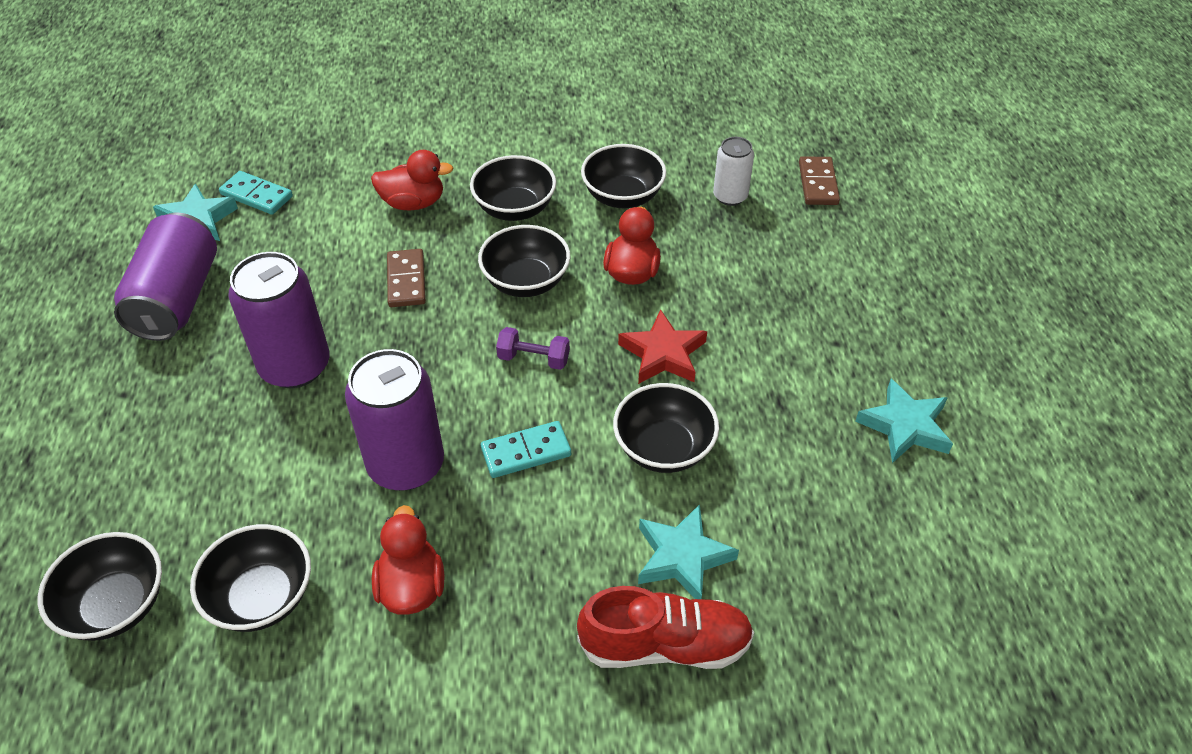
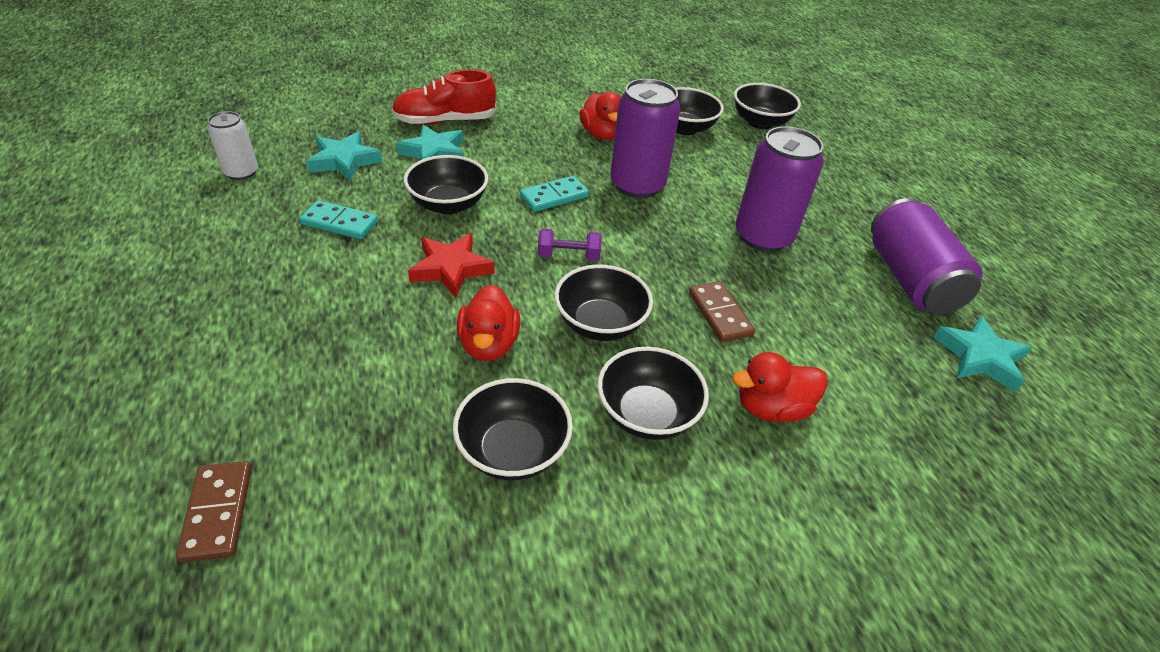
camera: 165 degrees right, 5 degrees down
turquoise domino [219,171,293,215] -> turquoise domino moved to [299,200,378,239]
white can [713,137,754,206] -> white can moved to [207,111,258,180]
turquoise star [855,379,953,463] -> turquoise star moved to [306,131,383,181]

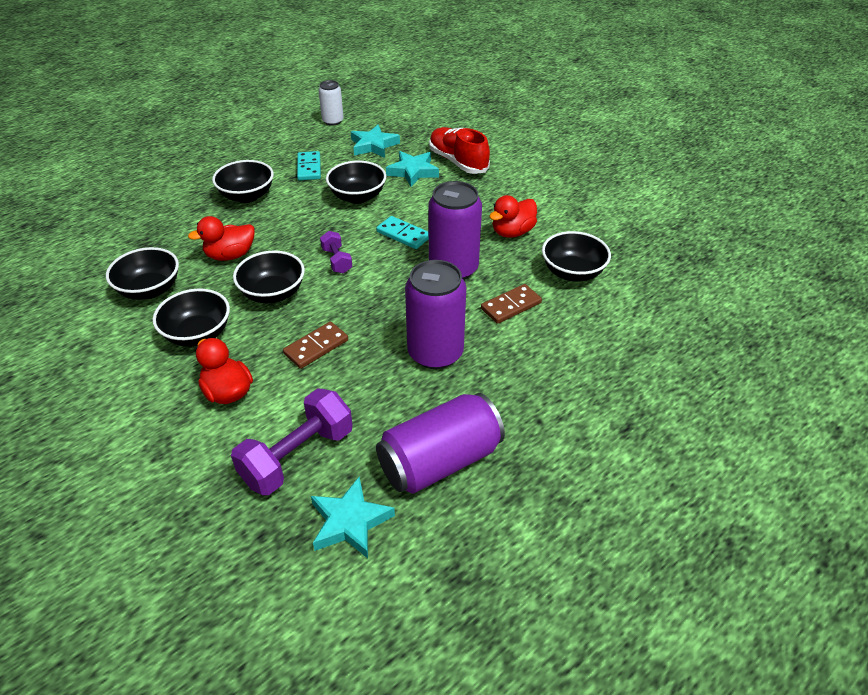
camera: 70 degrees right, 0 degrees up
brown domino [176,461,252,563] -> brown domino moved to [481,284,542,324]
red star [408,233,495,298] -> none
black bowl [734,83,801,129] -> black bowl moved to [212,160,274,203]
none -> purple dumbbell [231,388,353,495]

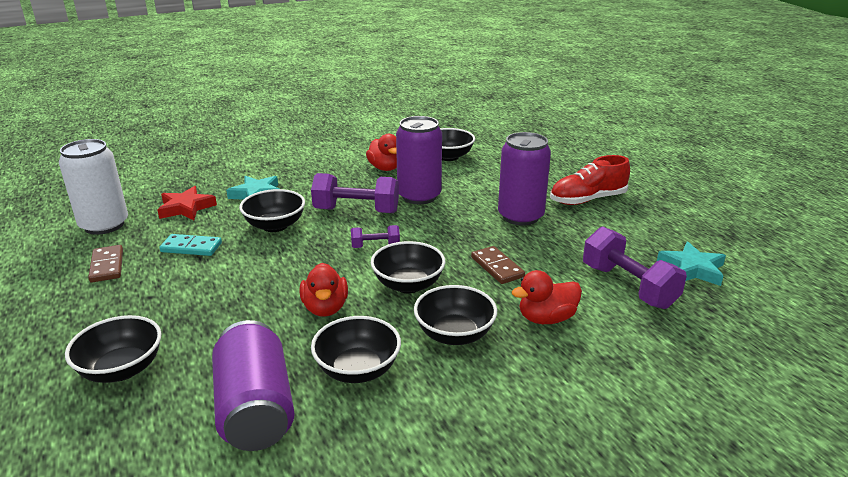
camera: 75 degrees left, 15 degrees down
black bowl [212,160,274,203] -> black bowl moved to [65,315,161,383]
white can [318,80,344,126] -> white can [59,139,128,235], size x1.78
turquoise star [351,125,400,158] -> red star [157,186,217,220]
turquoise domino [376,216,429,249] -> purple dumbbell [311,173,399,213]
purple can [376,393,505,494] -> purple can moved to [212,320,295,451]
red shoe [429,127,490,174] -> red shoe moved to [550,155,630,205]
brown domino [481,284,542,324] -> brown domino moved to [88,245,123,283]

